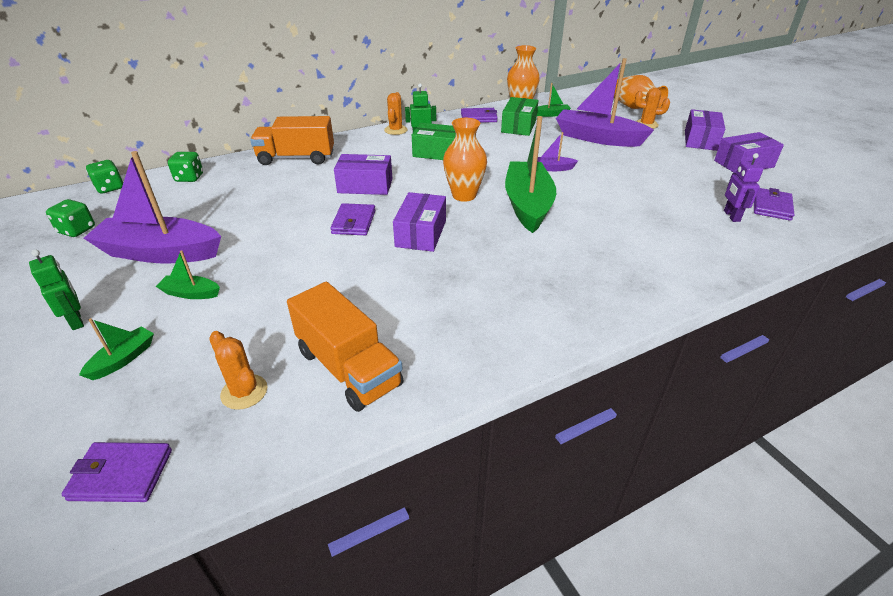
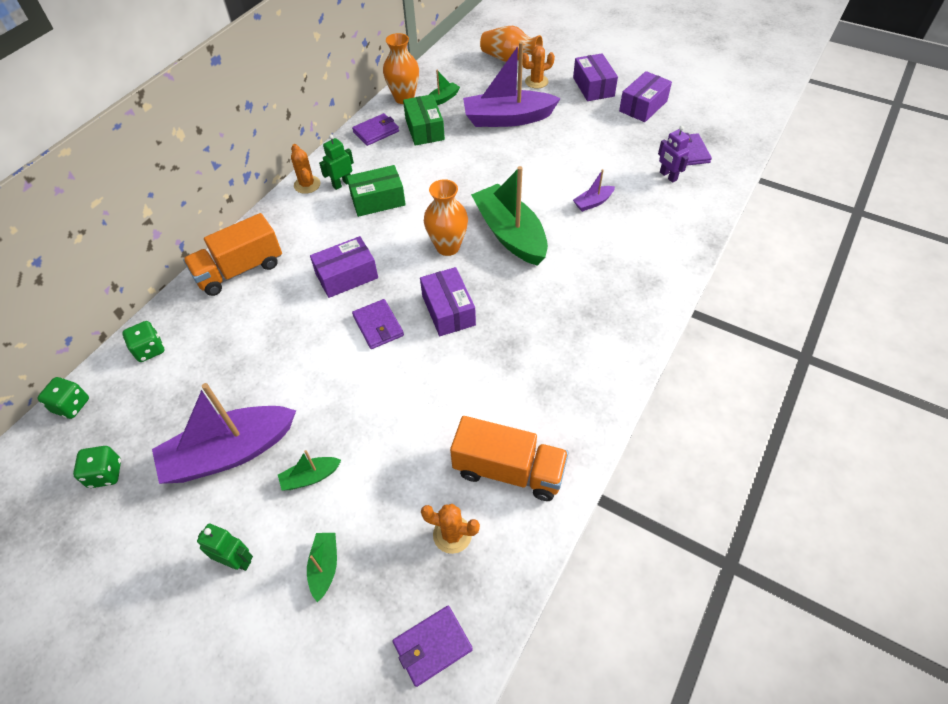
camera: 30 degrees left, 15 degrees up
purple boat [537,132,578,171] -> purple boat moved to [573,169,615,212]

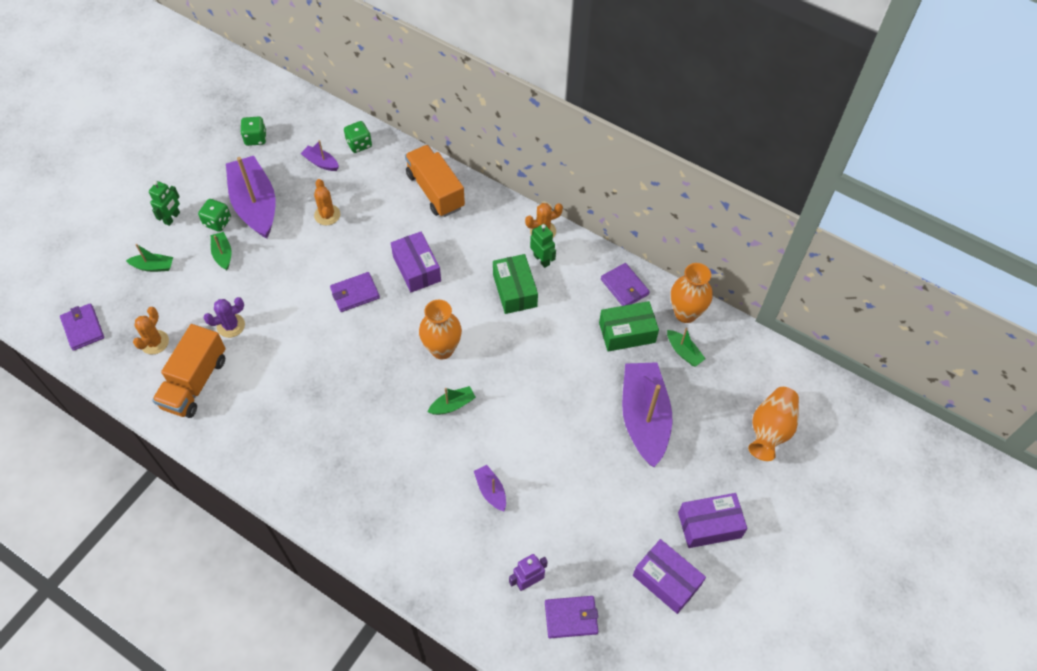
camera: 90 degrees right, 5 degrees up
green dice [37,377,89,419] -> green dice moved to [198,199,231,232]
purple box [420,267,476,336] -> none
green boat [471,166,548,266] -> green boat [428,386,476,415], size x0.44
orange cactus [522,46,555,88] -> orange cactus moved to [314,179,340,225]
none -> purple cactus [203,297,245,338]
none -> purple boat [300,140,339,171]

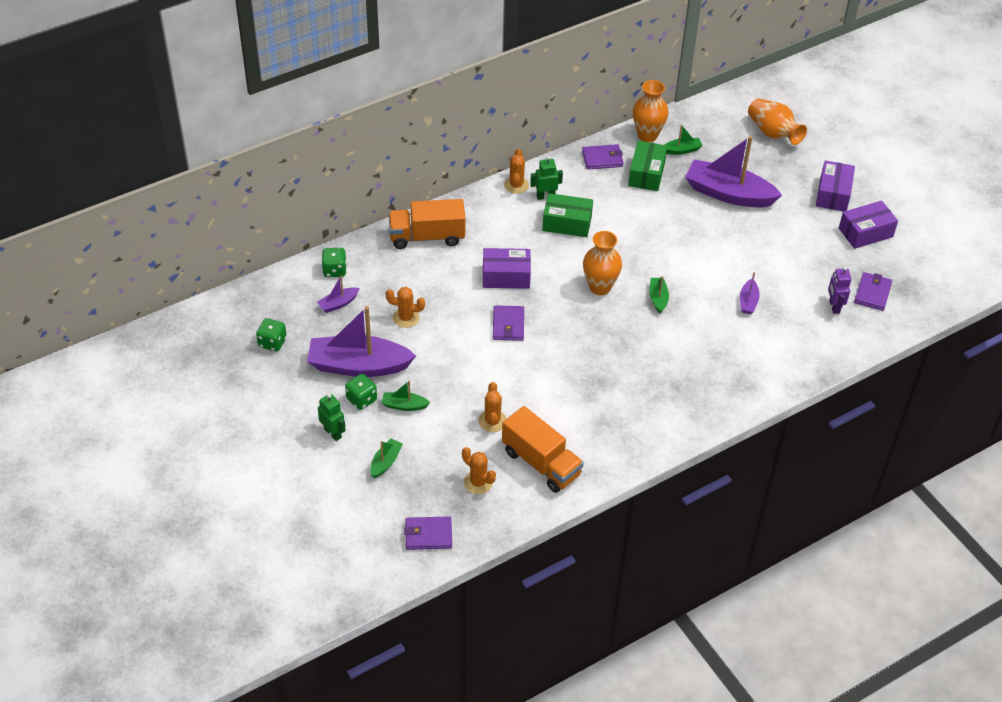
camera: 65 degrees left, 10 degrees down
purple cactus [203,297,245,338] -> orange cactus [478,382,506,432]
purple boat [474,465,506,511] -> purple boat turned 75 degrees counterclockwise [740,272,760,314]

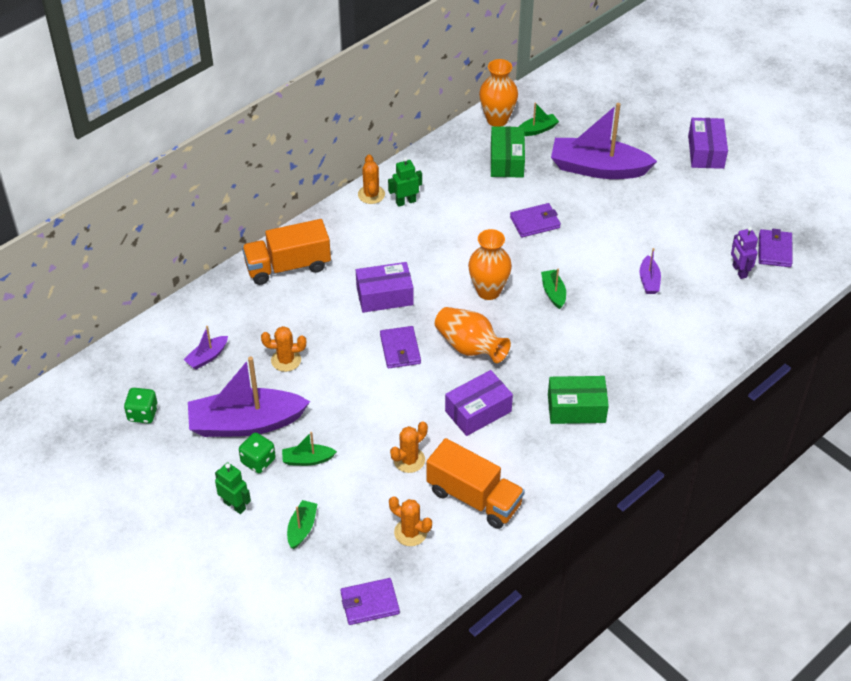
camera: 10 degrees left, 0 degrees up
green dice [322,248,347,277] -> none
orange cactus [478,382,506,432] -> orange cactus turned 60 degrees clockwise [390,421,428,473]
green box [542,193,593,237] -> green box moved to [548,376,609,424]
purple wallet [582,144,624,170] -> purple wallet moved to [510,203,561,237]
orange vase [748,99,807,145] -> orange vase moved to [435,307,511,363]
purple box [839,201,898,249] -> purple box moved to [445,370,513,436]

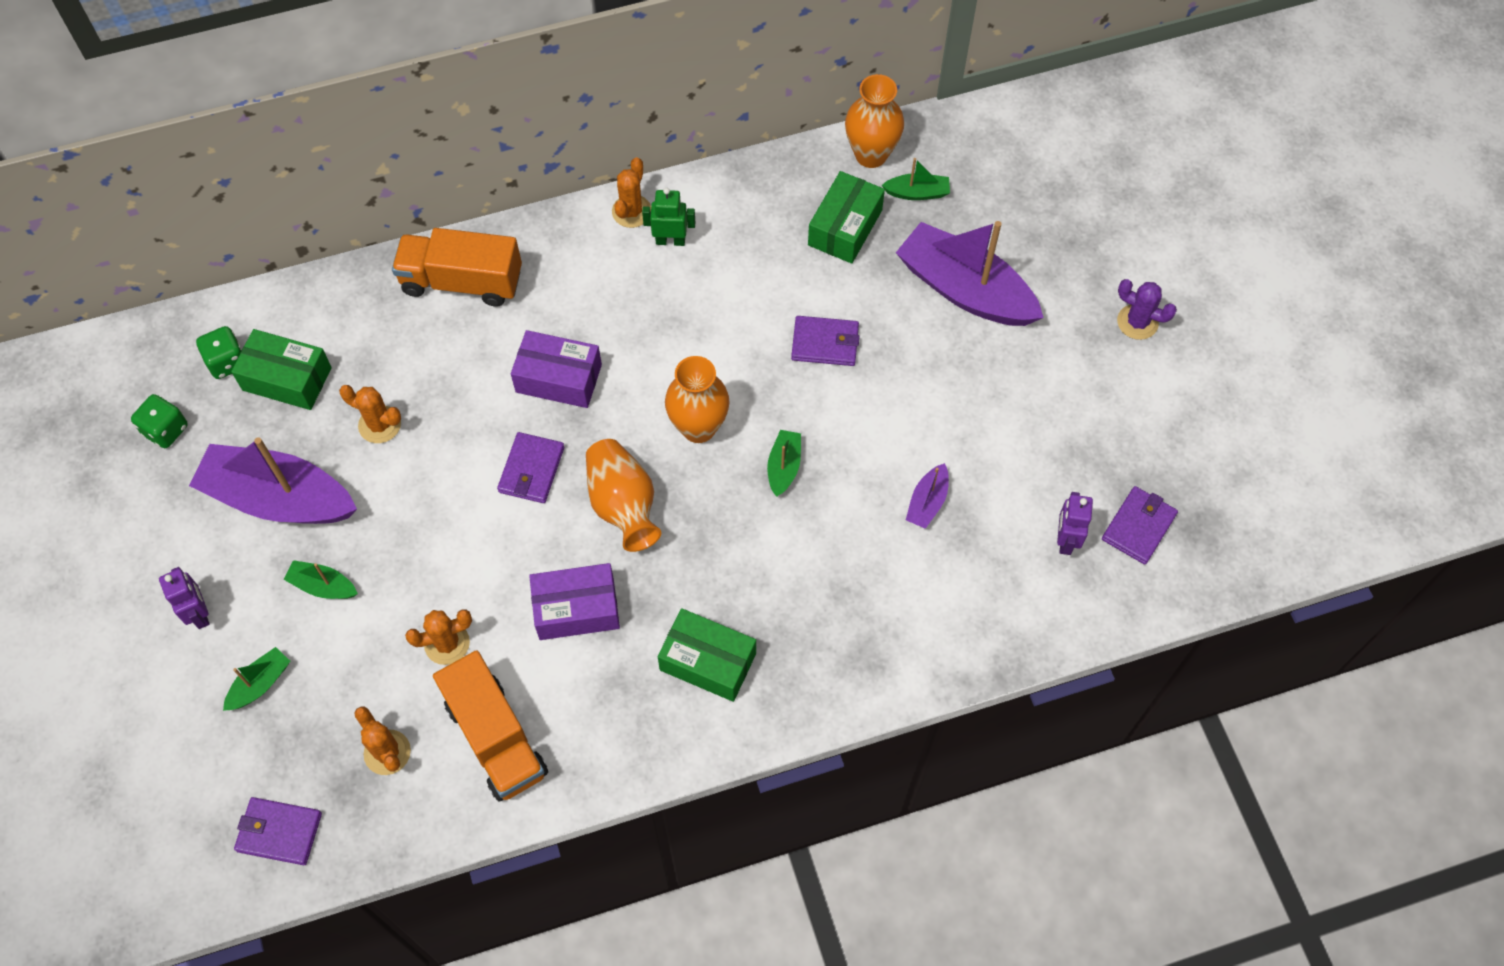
camera: 25 degrees right, 15 degrees up
purple boat [183,326,228,369] -> green box [231,329,332,410]
green robot [215,463,251,514] -> purple robot [159,567,210,629]
green dice [239,432,276,473] -> green dice moved to [196,326,242,379]
purple box [688,118,728,169] -> purple cactus [1117,279,1177,340]

